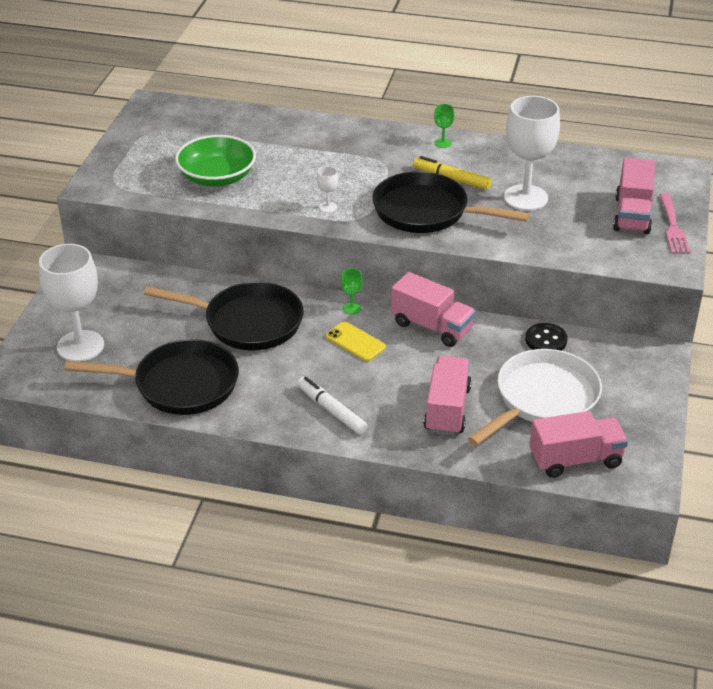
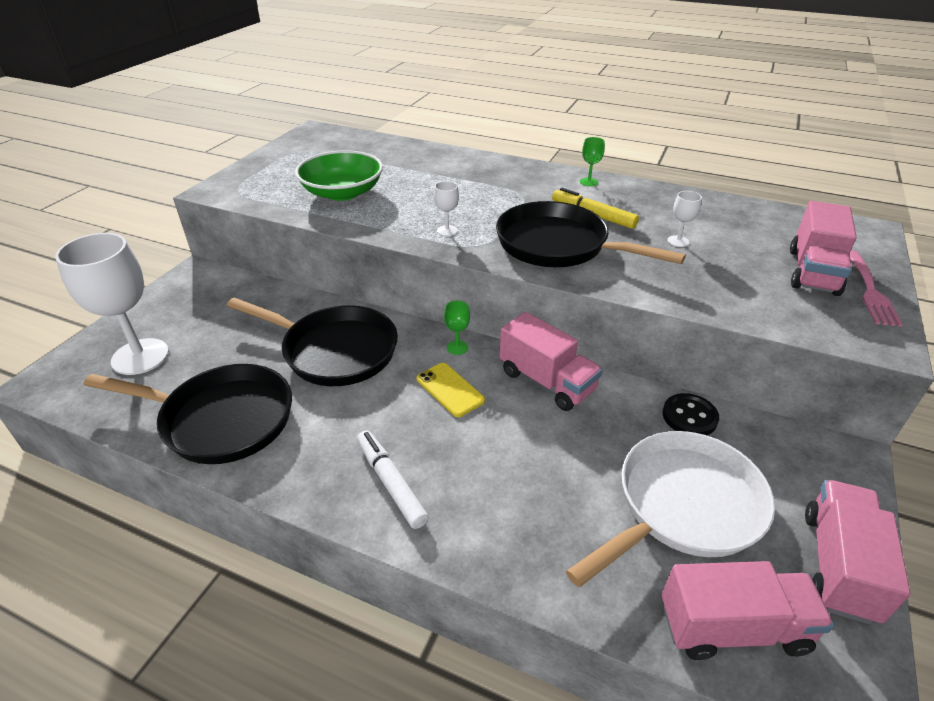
camera: 10 degrees right, 0 degrees up
pink truck [424,356,472,435] -> pink truck moved to [805,480,911,624]
white goblet [504,96,560,211] -> white goblet [667,191,702,247], size x0.41

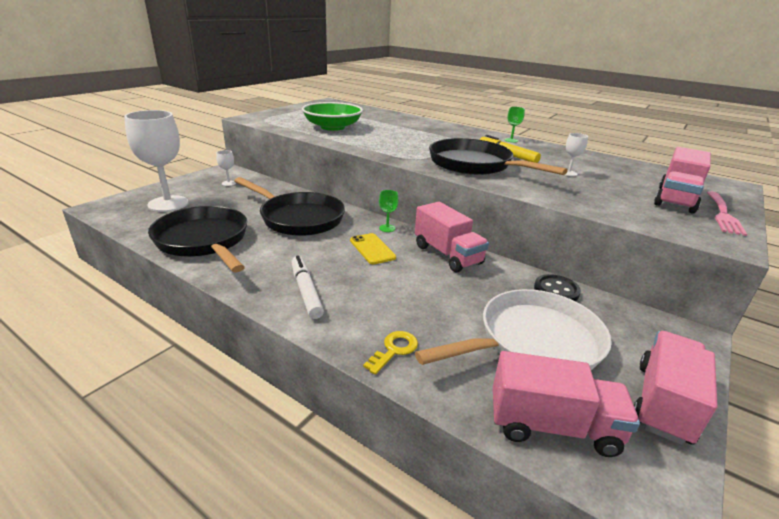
camera: 10 degrees right, 10 degrees down
black pan [84,364,292,464] -> black pan turned 150 degrees counterclockwise [148,206,247,272]
white goblet [434,181,459,236] -> white goblet moved to [217,150,236,186]
none -> yellow key [363,331,418,375]

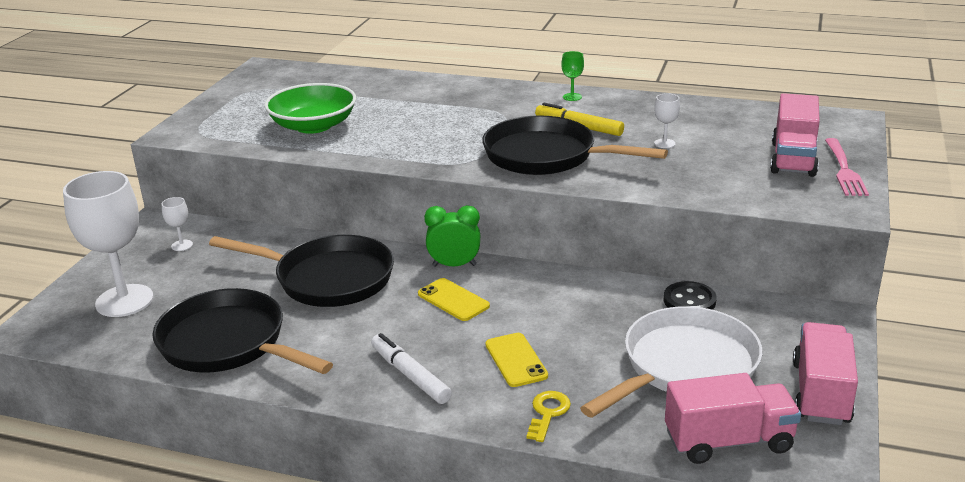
camera: 15 degrees left, 0 degrees up
green goblet [379,190,398,232] -> green clock [424,205,480,267]
pink truck [415,202,489,273] -> none
none -> yellow phone [485,333,548,387]

